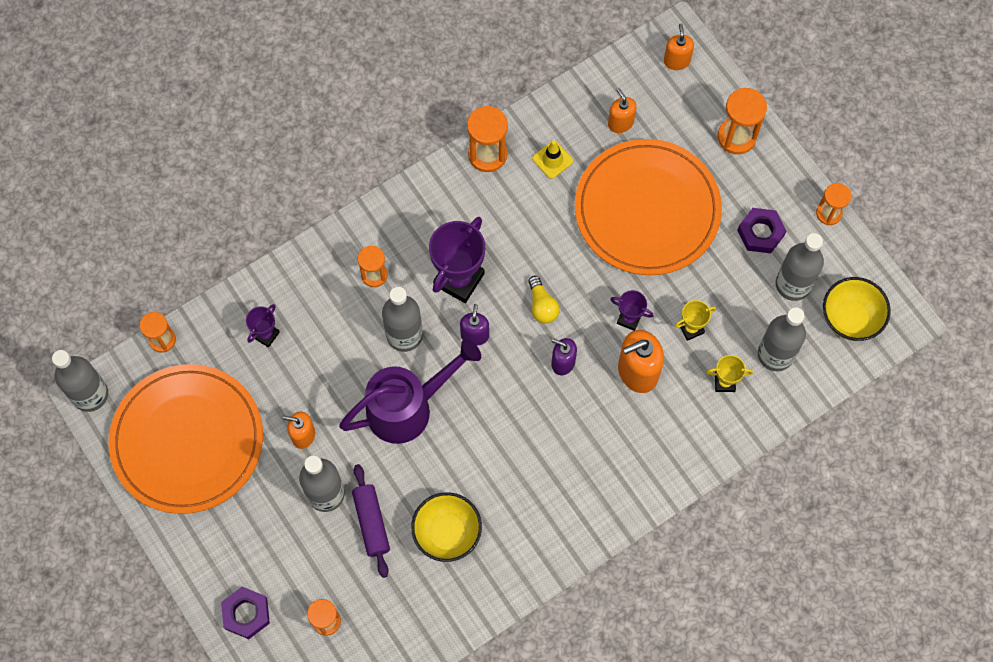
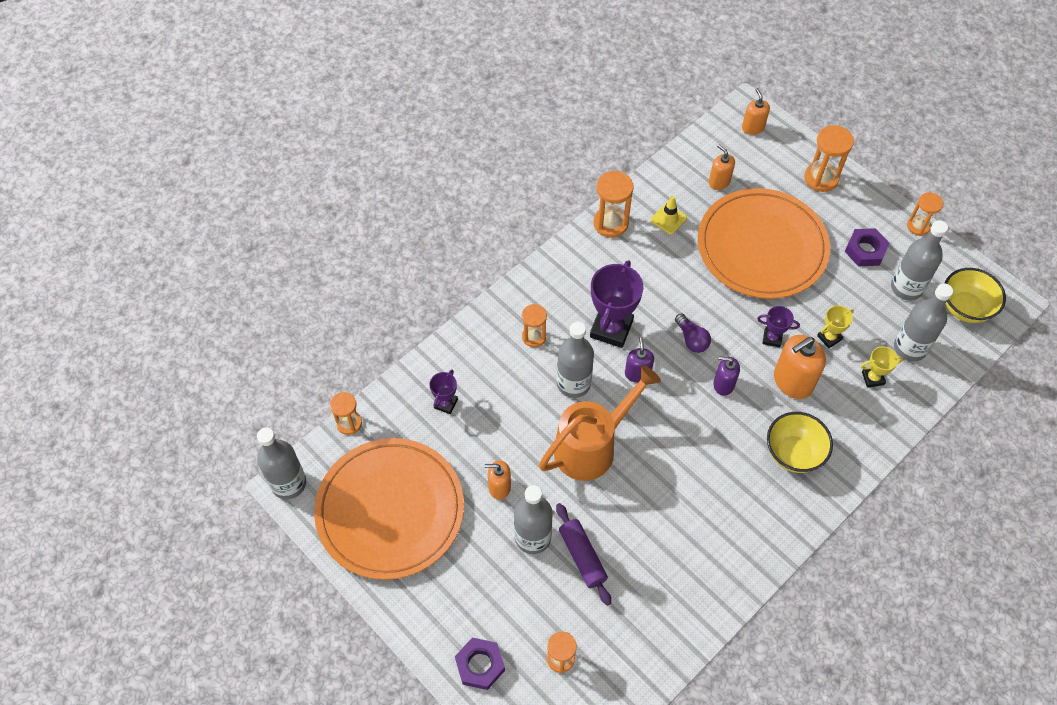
camera: 10 degrees left, 10 degrees down
purple watering can [339,339,481,444] -> orange watering can [539,365,661,481]
yellow bowl [411,492,482,562] -> yellow bowl moved to [767,412,833,473]
yellow light bulb [528,276,560,324] -> purple light bulb [675,313,711,353]

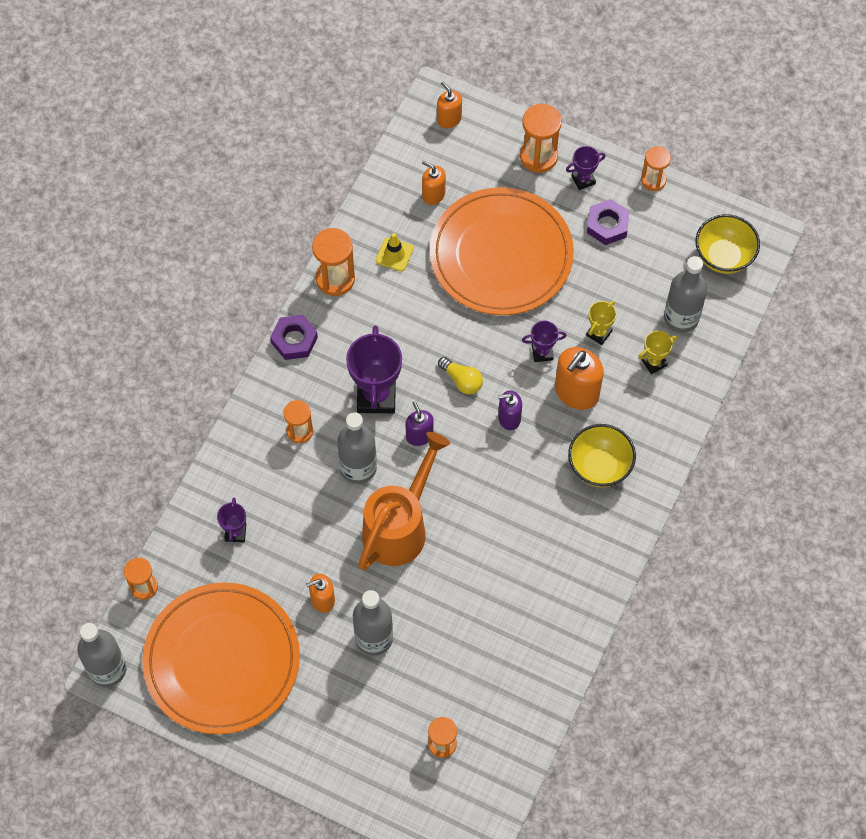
camera: 20 degrees left, 5 degrees up
purple nut [455,638,505,690] -> purple nut moved to [270,315,318,360]
purple rolling pin [556,503,611,606] -> none
purple light bulb [675,313,711,353] -> yellow light bulb [438,357,483,394]
grey bottle [891,220,948,301] -> none
none -> purple trophy [566,146,605,190]

